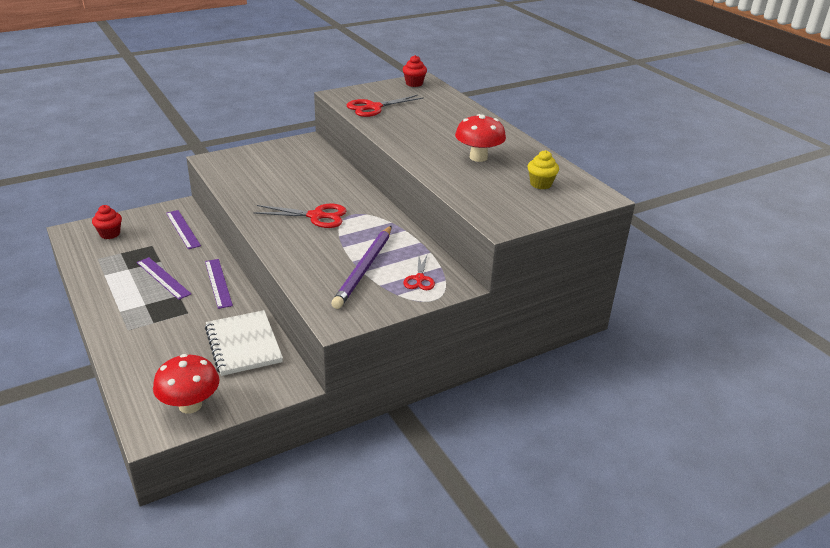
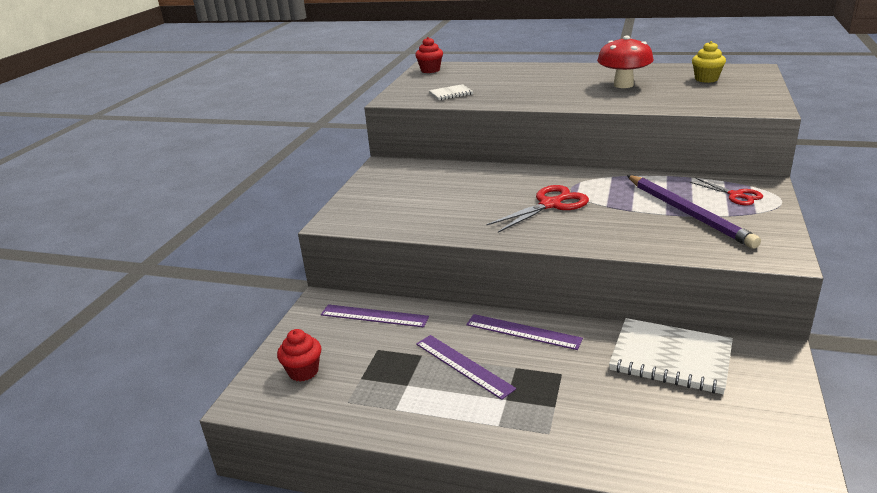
camera: 40 degrees left, 5 degrees down
purple ruler [137,257,191,300] -> purple ruler turned 45 degrees clockwise [416,335,516,400]
red mushroom [153,354,219,414] -> none
red scissors [347,95,424,117] -> white notebook [429,84,473,100]

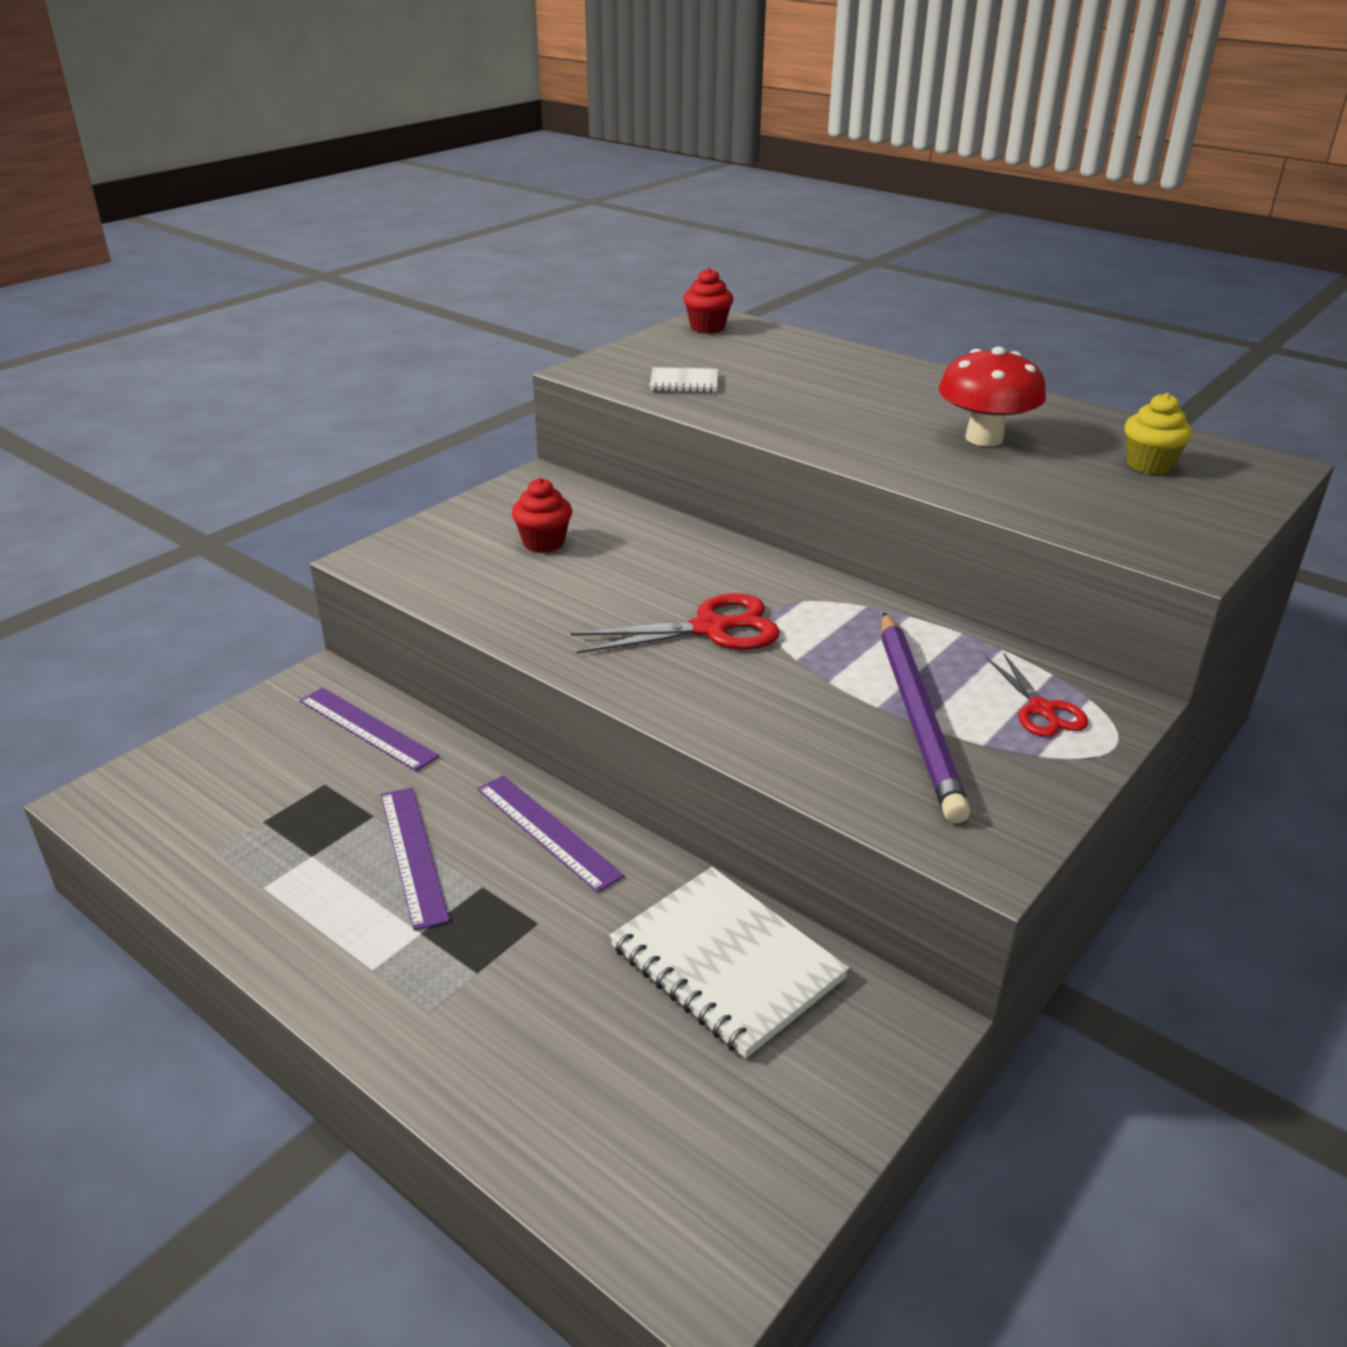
camera: 20 degrees right, 5 degrees up
red cupcake [277,329,321,382] -> red cupcake moved to [512,478,572,553]

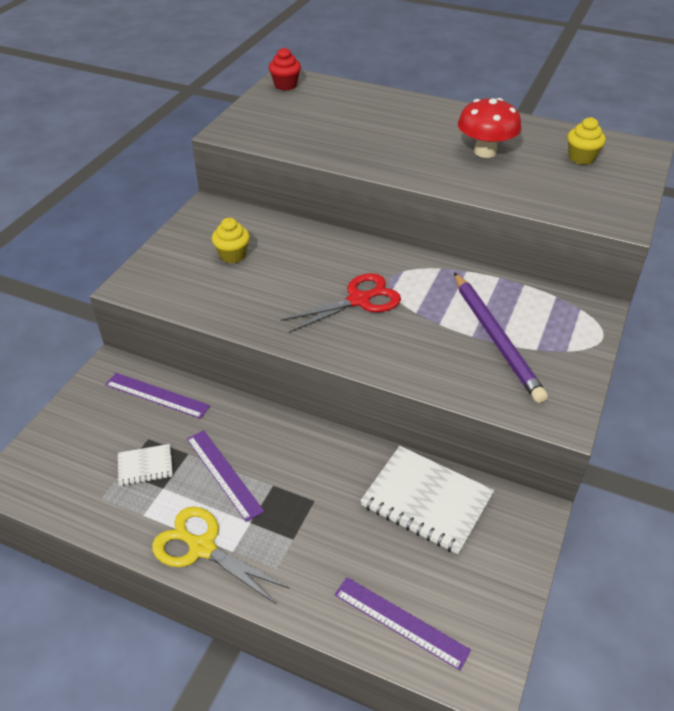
camera: 15 degrees left, 10 degrees up
purple ruler [478,775,625,893] -> purple ruler moved to [335,577,471,670]
red cupcake [512,478,572,553] -> yellow cupcake [212,218,250,263]
white notebook [650,367,718,392] -> white notebook moved to [118,444,173,486]
red scissors [986,654,1089,737] -> none
none -> yellow scissors [152,506,289,605]

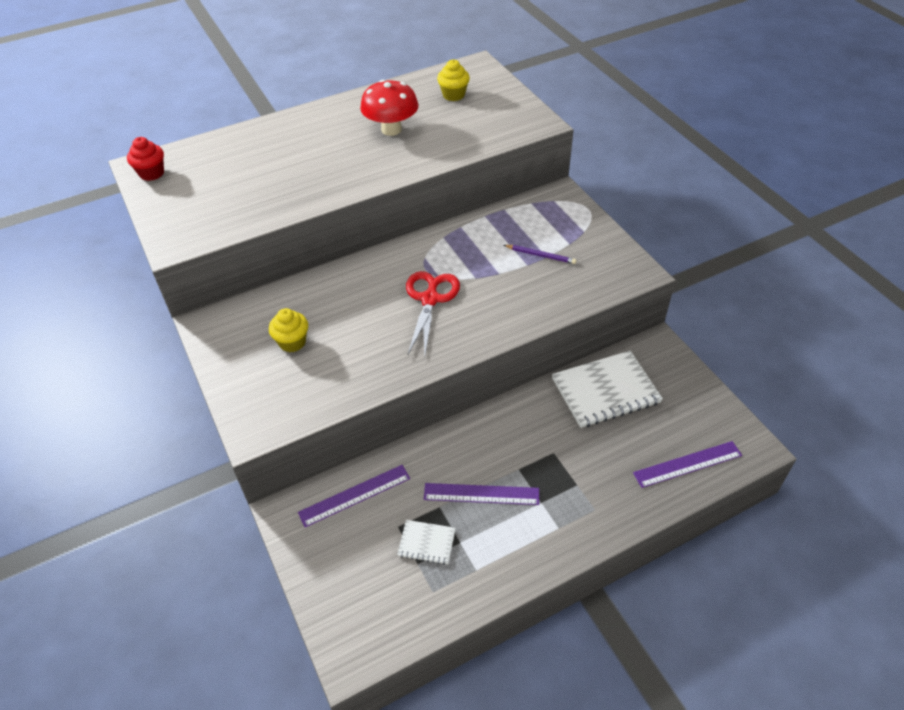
camera: 50 degrees left, 5 degrees up
white notebook [118,444,173,486] -> white notebook turned 75 degrees clockwise [397,520,456,565]
yellow scissors [152,506,289,605] -> none
purple pencil [454,272,548,403] -> purple pencil [504,245,577,264], size x0.46

